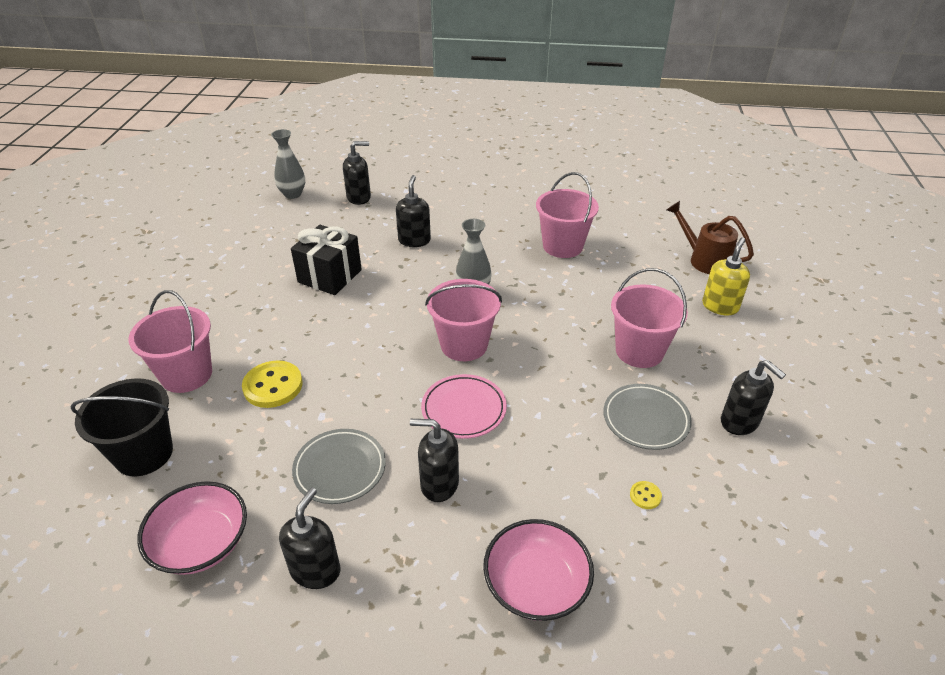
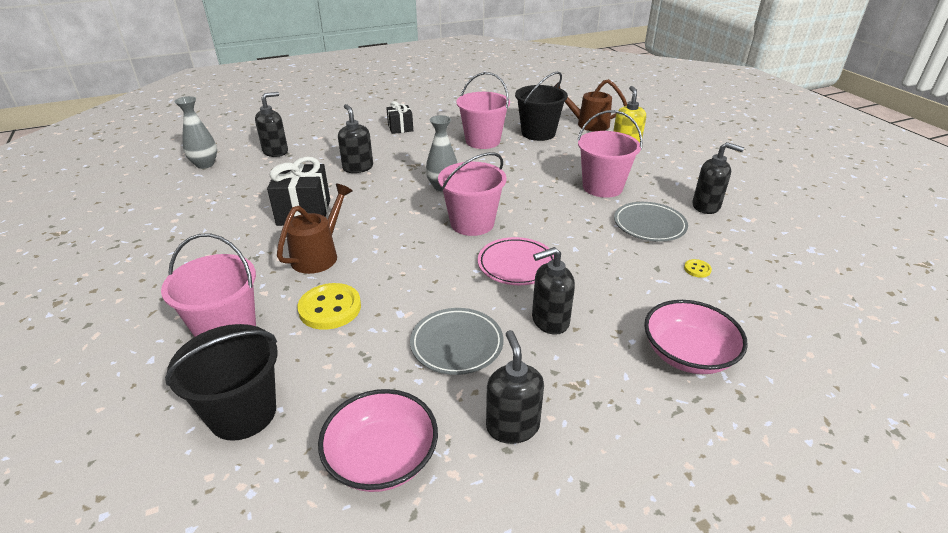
camera: 30 degrees left, 5 degrees down
none -> brown watering can [277,184,352,274]
none -> black gift [386,101,413,134]
none -> black bucket [515,71,568,141]

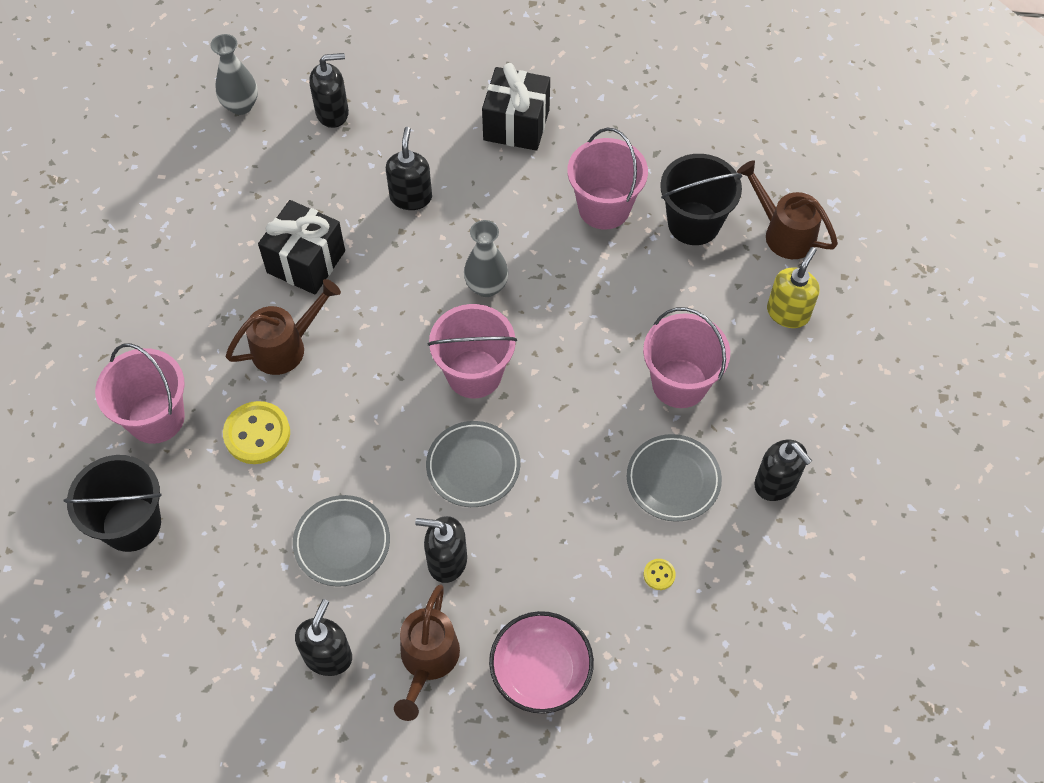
camera: 30 degrees right, 25 degrees up
pink bowl [318,389,438,492] -> none
black gift [386,101,413,134] -> black gift [482,63,550,151], size x1.68
pink plate [478,237,554,285] -> grey plate [426,421,520,507]
none -> brown watering can [394,584,460,721]

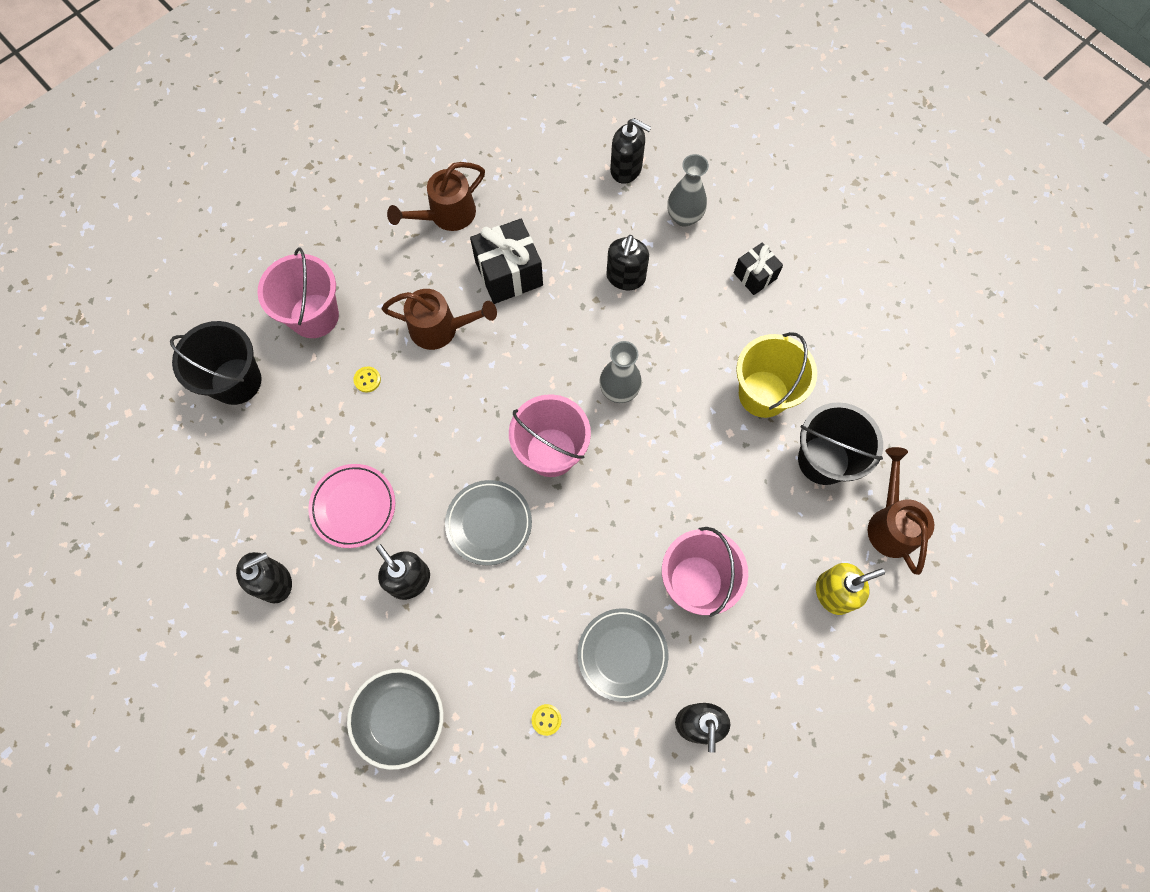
camera: 40 degrees right, 10 degrees up
grey vase [210,34,258,115] -> grey vase moved to [668,154,709,227]
yellow button [223,401,290,464] -> yellow button [353,367,381,393], size x0.46
grey plate [293,495,390,587] -> pink plate [308,464,395,548]
black soap dispenser [386,127,432,210] -> black soap dispenser turned 150 degrees clockwise [606,235,649,290]
brown watering can [394,584,460,721] -> brown watering can moved to [387,162,485,231]
black gift [482,63,550,151] -> black gift [734,242,783,295], size x0.59
pink bowl [489,611,594,713] -> grey bowl [347,669,444,770]
pink bucket [567,128,648,229] -> yellow bucket [736,332,817,418]

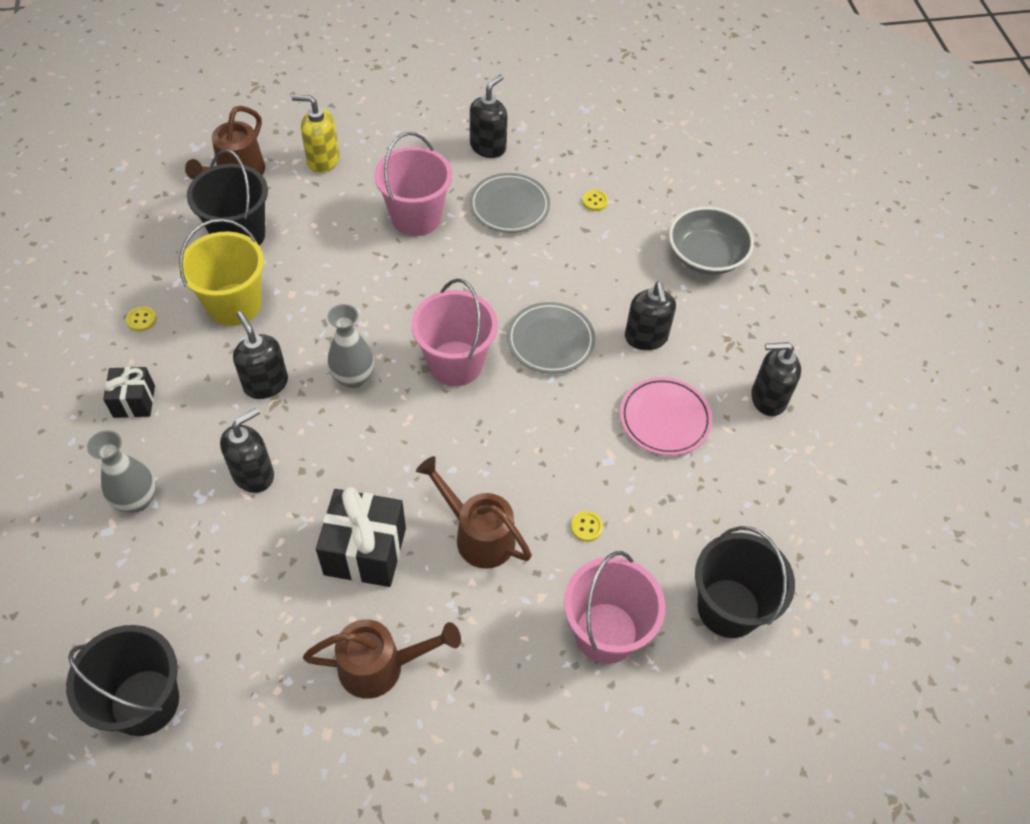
camera: 150 degrees left, 15 degrees down
black soap dispenser [610,118,651,184] -> black soap dispenser moved to [233,311,288,399]
none -> black bucket [66,625,179,736]
none -> yellow button [126,306,156,331]

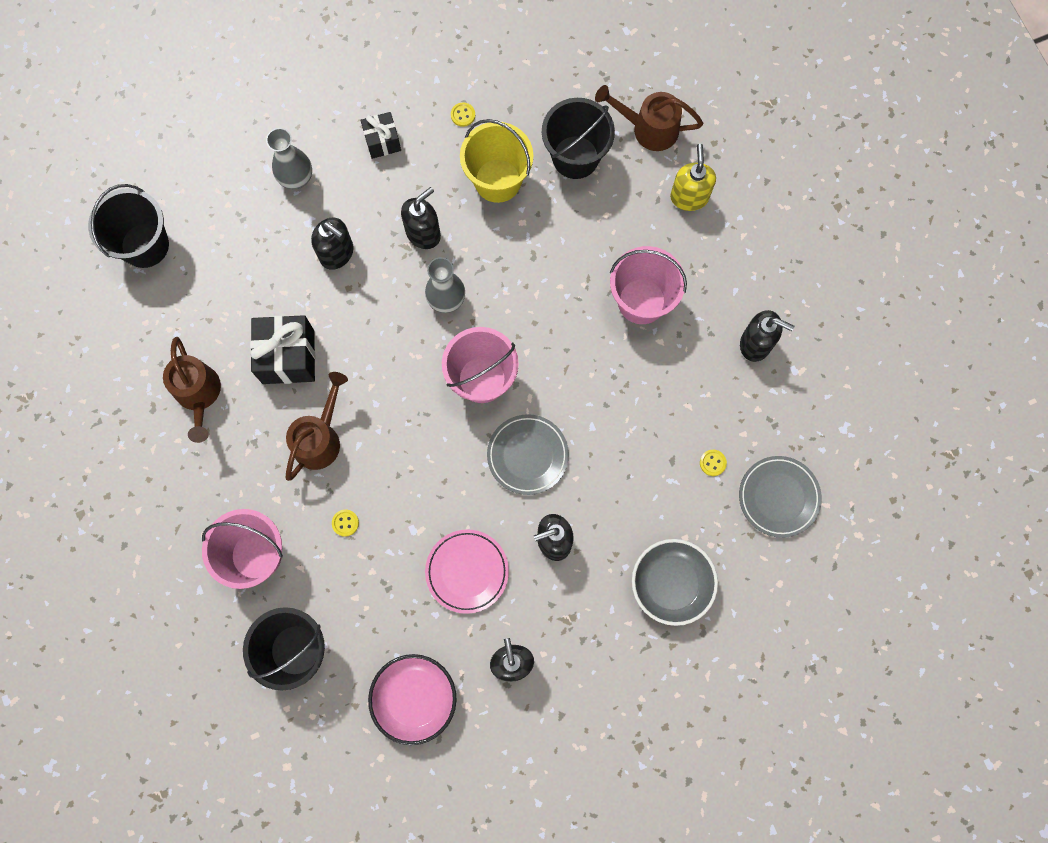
camera: 80 degrees right, 20 degrees up
grey plate [470,173,550,233] -> grey plate moved to [739,456,822,538]
none -> pink bowl [368,654,457,745]

